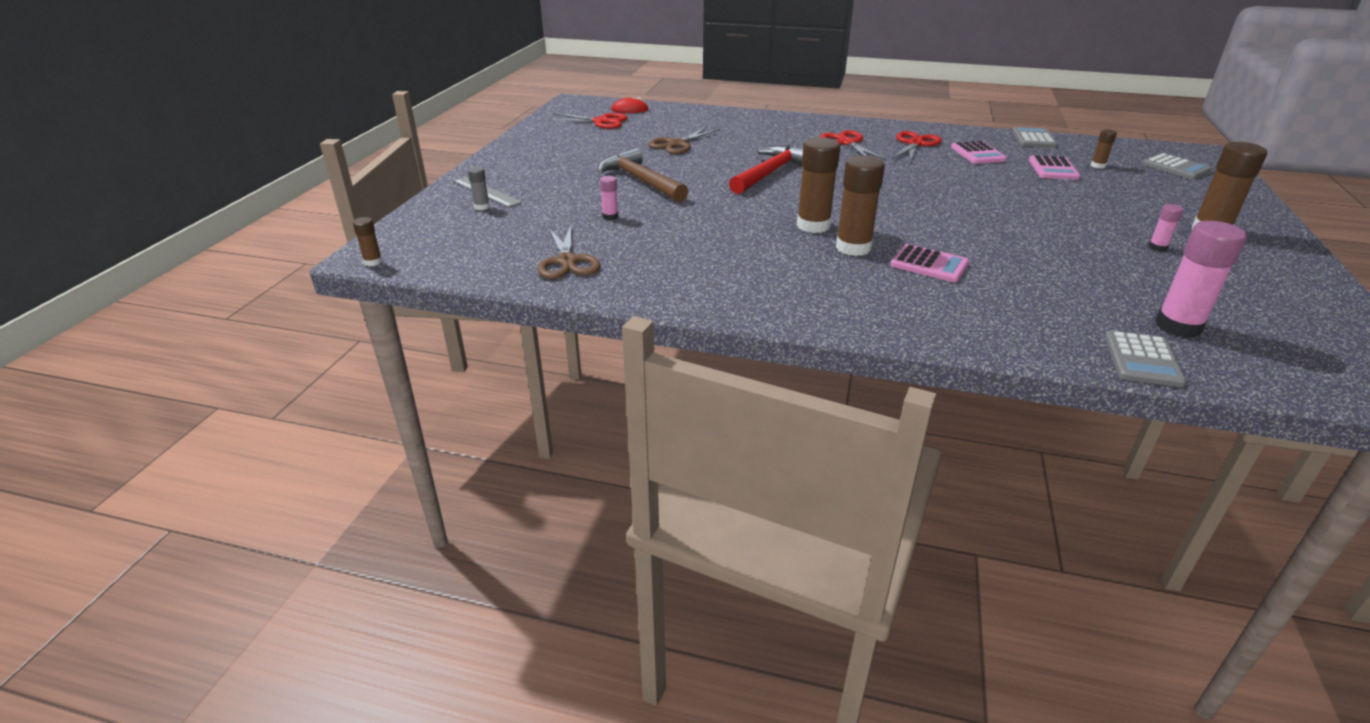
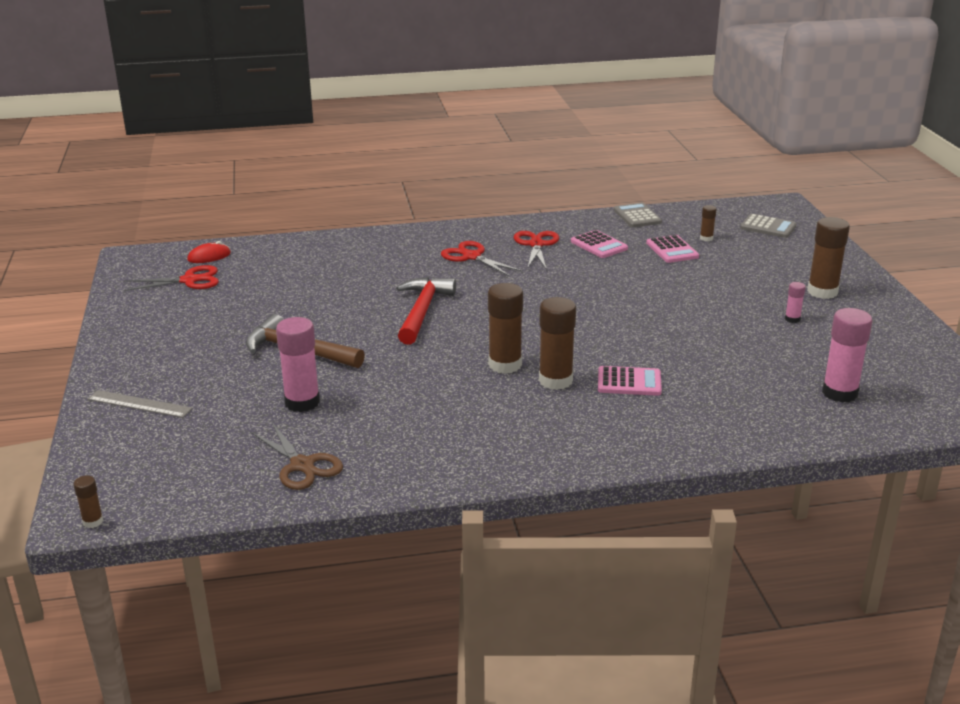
camera: 25 degrees left, 5 degrees down
grey glue stick [468,167,490,210] -> none
pink glue stick [600,176,618,220] -> pink glue stick [276,317,320,412], size x2.05
brown scissors [648,127,720,154] -> none
grey calculator [1105,330,1187,387] -> none

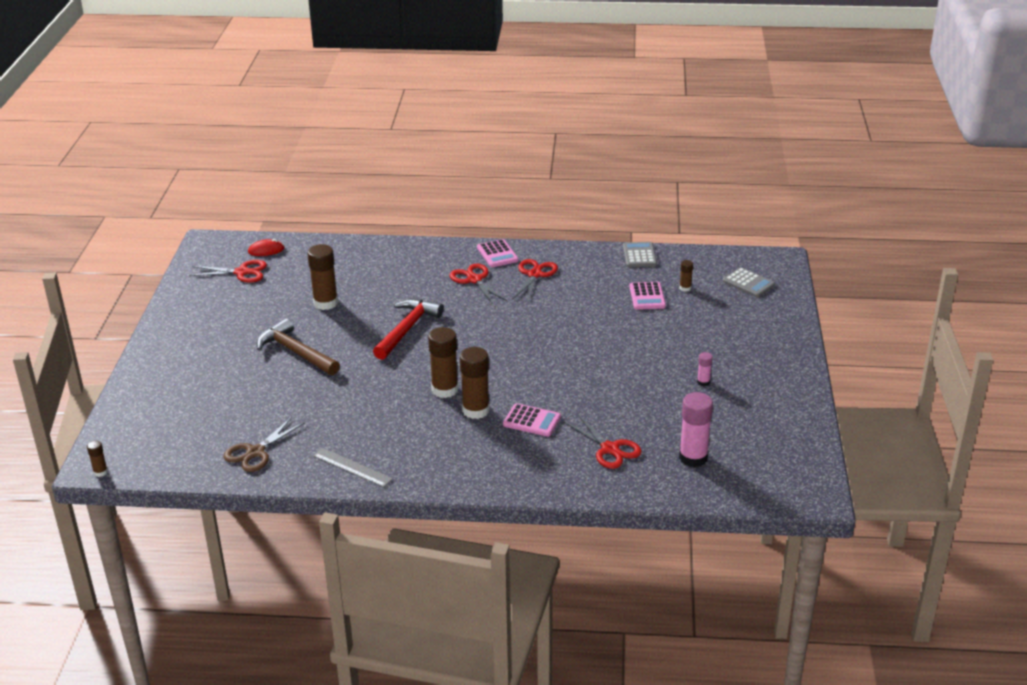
camera: 15 degrees right, 5 degrees up
grey ruler [87,390,193,418] -> grey ruler moved to [313,448,393,487]
brown scissors [251,423,343,490] -> brown scissors turned 60 degrees clockwise [224,417,305,472]
pink glue stick [276,317,320,412] -> none
pink calculator [571,230,628,258] -> pink calculator moved to [477,239,519,267]
brown glue stick [807,217,850,299] -> brown glue stick moved to [307,244,338,310]
none -> red scissors [563,413,642,469]

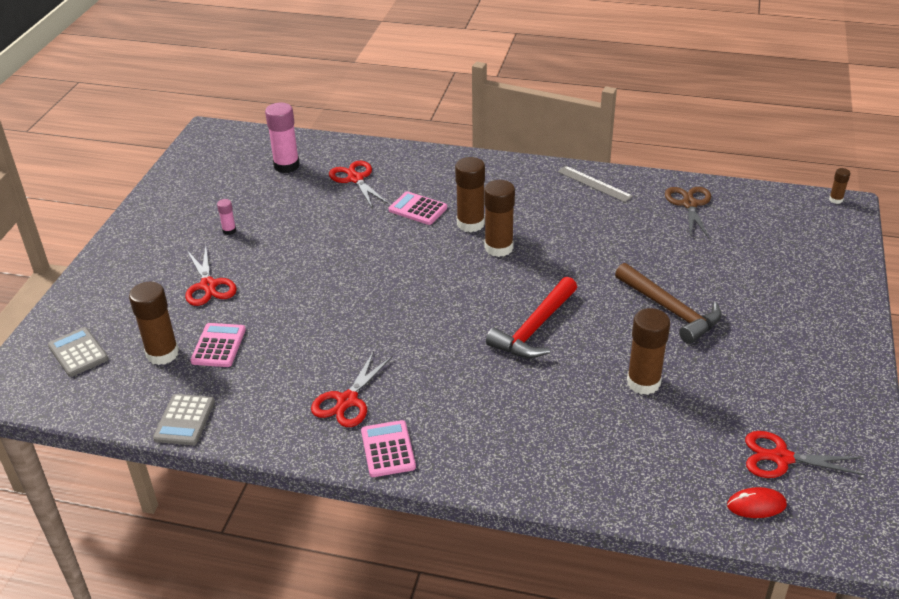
camera: 170 degrees left, 5 degrees up
brown scissors [224,417,305,472] -> brown scissors turned 45 degrees counterclockwise [665,187,711,239]
red scissors [450,264,508,304] -> red scissors moved to [185,246,237,306]
brown glue stick [680,260,693,292] -> brown glue stick [129,282,179,365], size x2.05

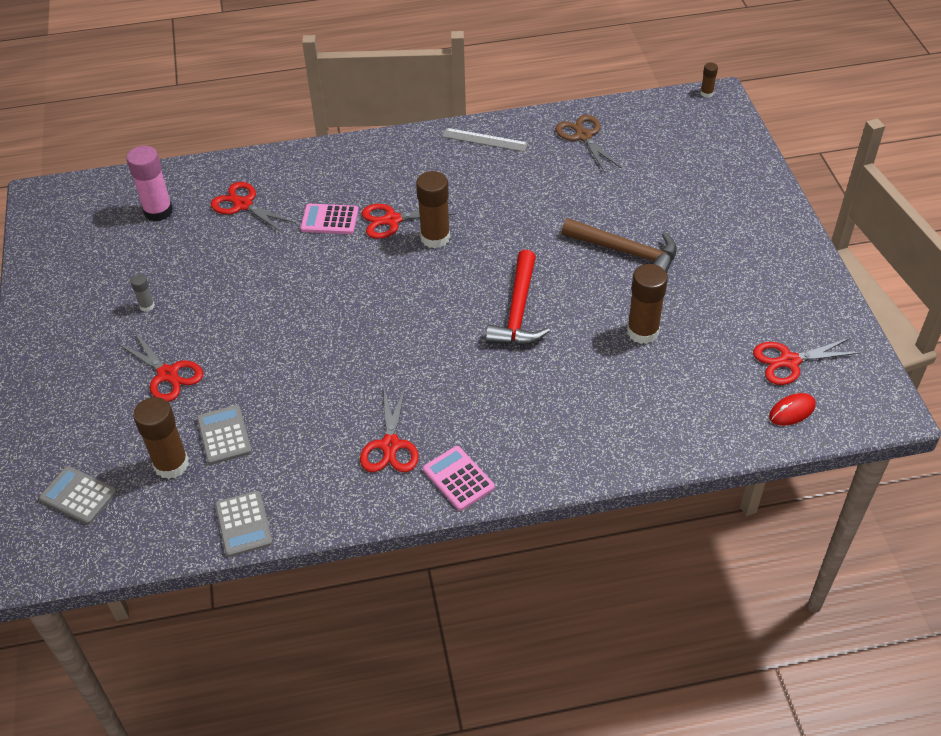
camera: 25 degrees left, 10 degrees up
pink calculator [190,323,246,367] -> grey calculator [197,405,252,465]
pink glue stick [217,199,236,235] -> grey glue stick [130,274,155,312]
brown glue stick [455,157,485,232] -> red scissors [361,202,457,239]

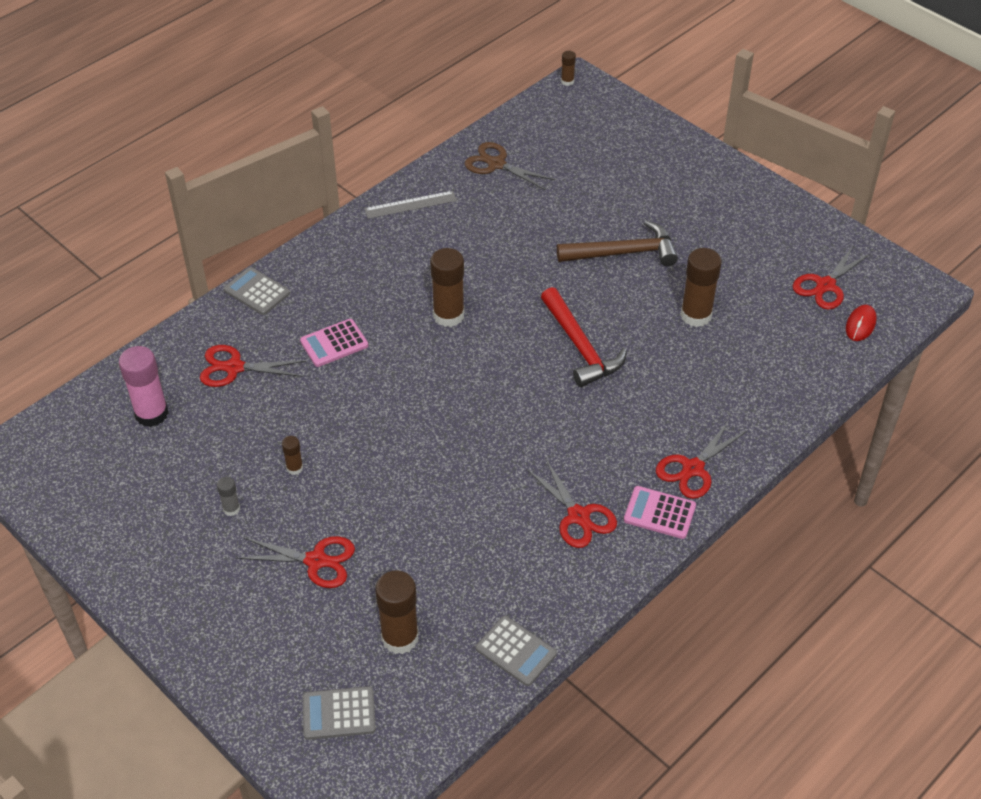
camera: 35 degrees left, 0 degrees up
grey calculator [197,405,252,465] -> grey calculator moved to [224,267,290,315]
red scissors [361,202,457,239] -> red scissors moved to [656,419,748,499]
none -> brown glue stick [282,436,303,475]

